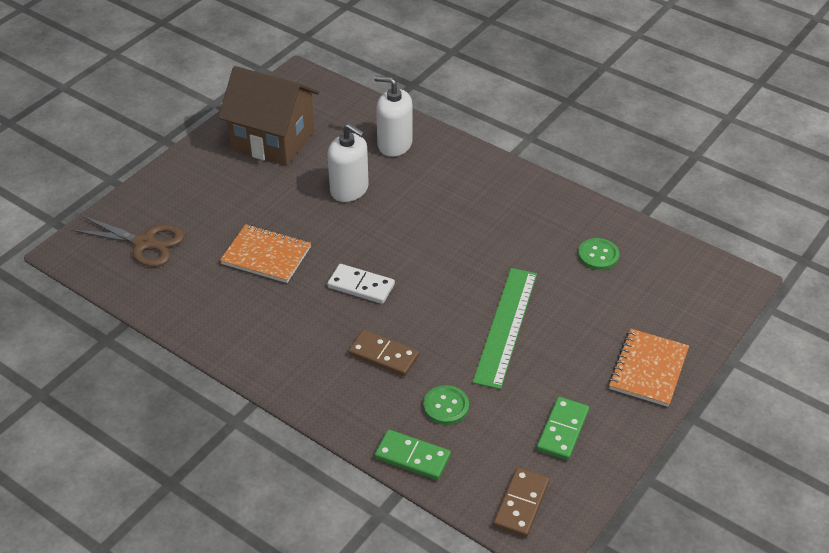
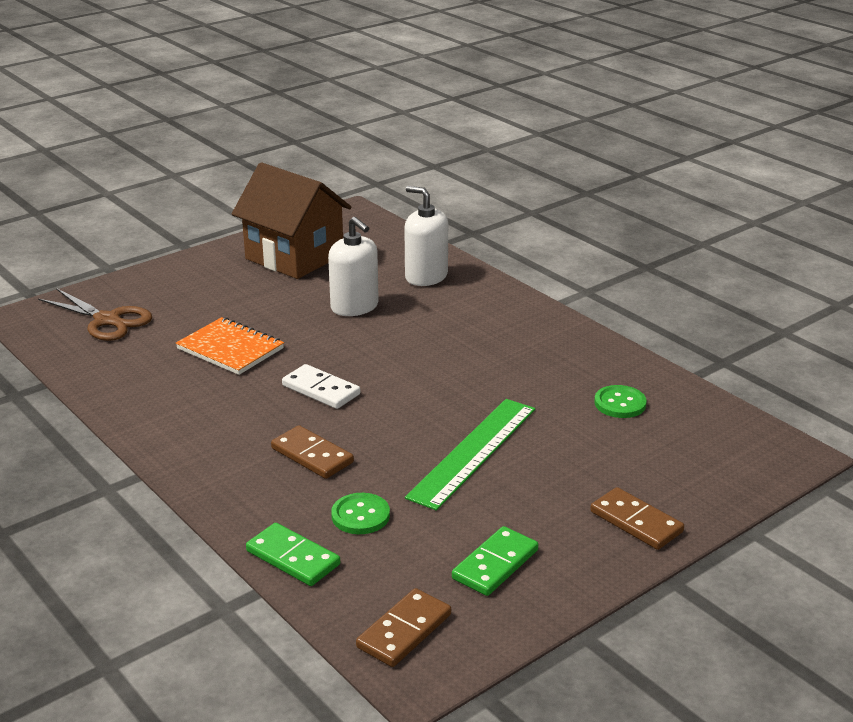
camera: 15 degrees right, 15 degrees down
orange notebook [609,329,689,407] -> brown domino [590,487,684,550]

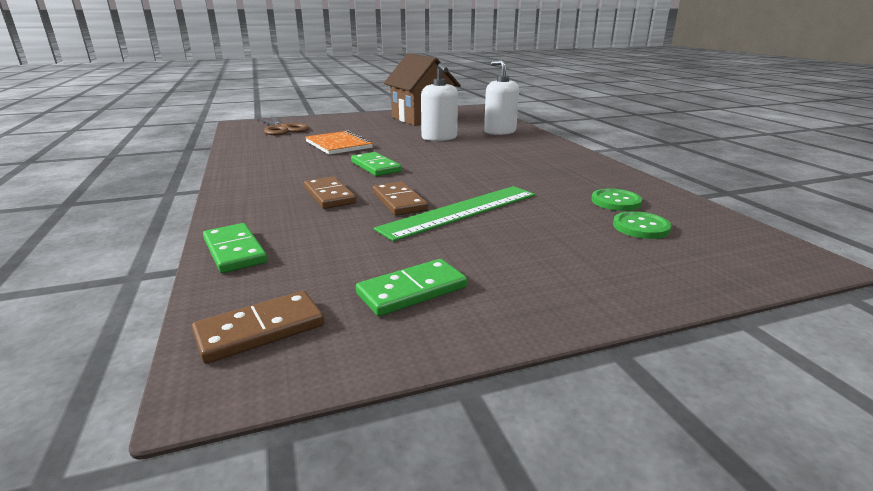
camera: 20 degrees right, 5 degrees down
white domino [282,364,360,409] -> green domino [351,152,402,176]
green button [331,493,390,534] -> green button moved to [613,211,672,239]
brown domino [590,487,684,550] -> brown domino moved to [373,181,428,216]

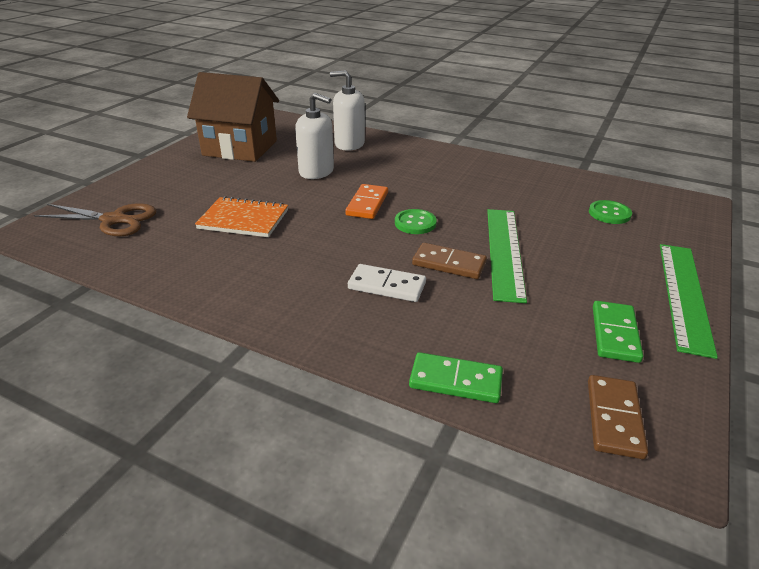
camera: 45 degrees left, 10 degrees up
brown domino [304,176,356,209] -> white domino [348,264,426,302]
green domino [351,152,402,176] -> none
green button [591,189,642,211] -> green button moved to [395,209,437,234]
none -> orange domino [345,184,388,219]
none -> green ruler [660,244,718,359]

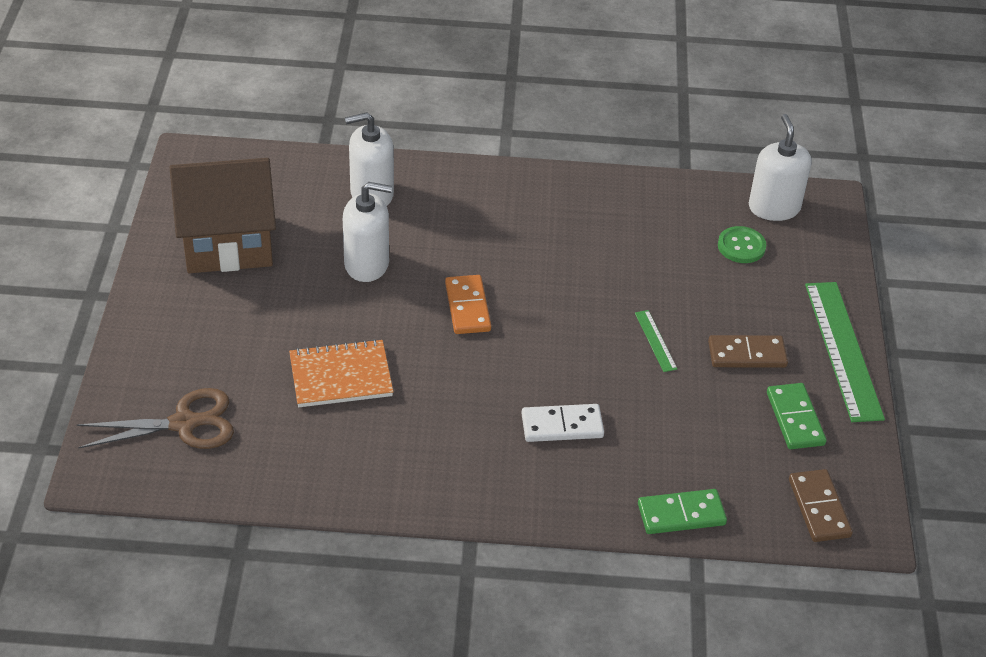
camera: 25 degrees left, 10 degrees up
green button [395,209,437,234] -> none
brown domino [412,243,487,279] -> brown domino moved to [708,335,788,368]
green ruler [487,209,527,303] -> green ruler [635,310,677,372], size x0.45
none -> white soap dispenser [749,114,812,221]

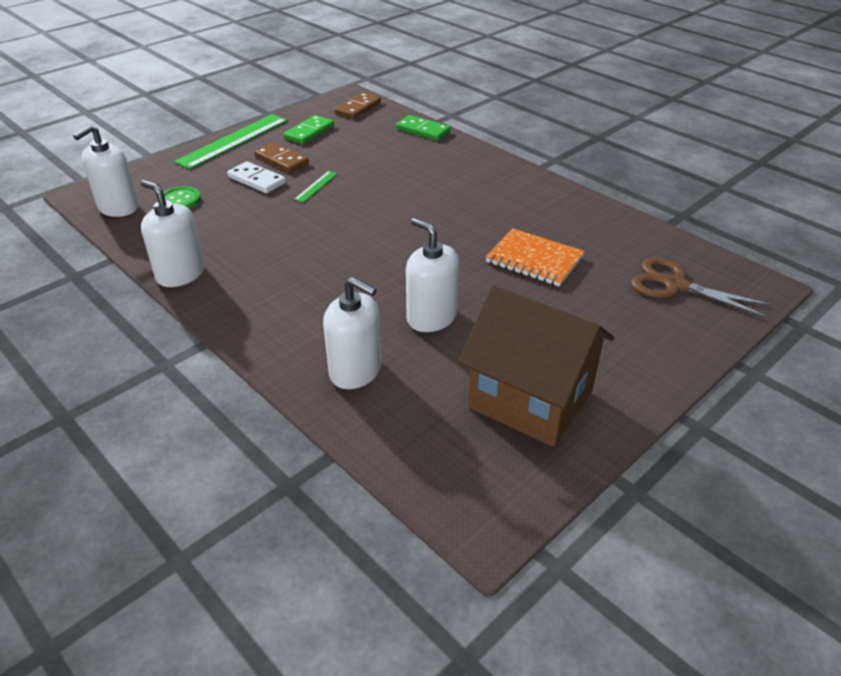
camera: 135 degrees left, 5 degrees down
orange domino [445,275,491,334] -> none
white domino [521,404,604,442] -> white domino moved to [227,161,286,193]
none -> white soap dispenser [140,180,205,287]

